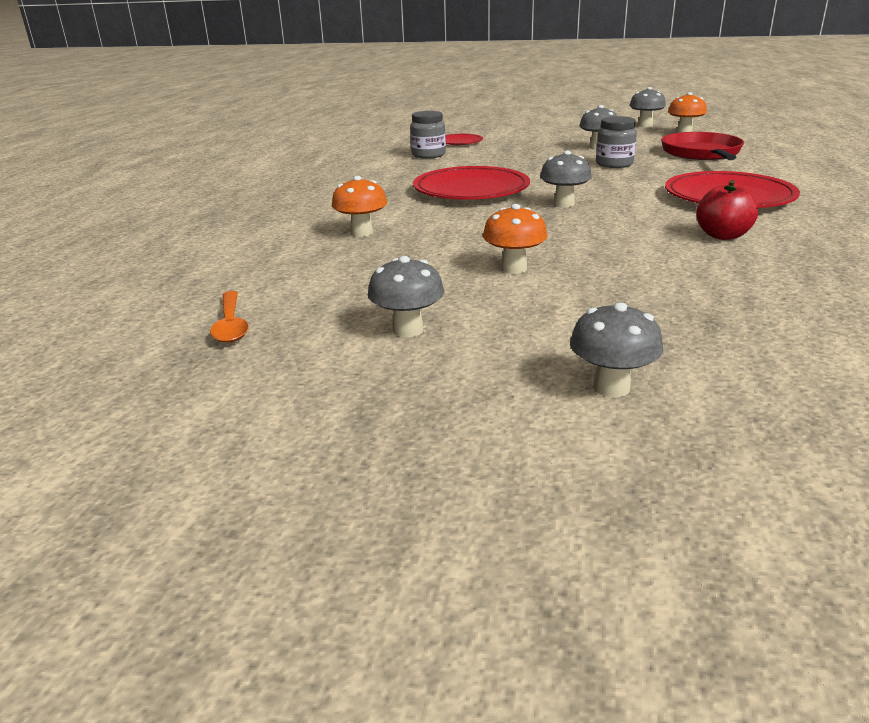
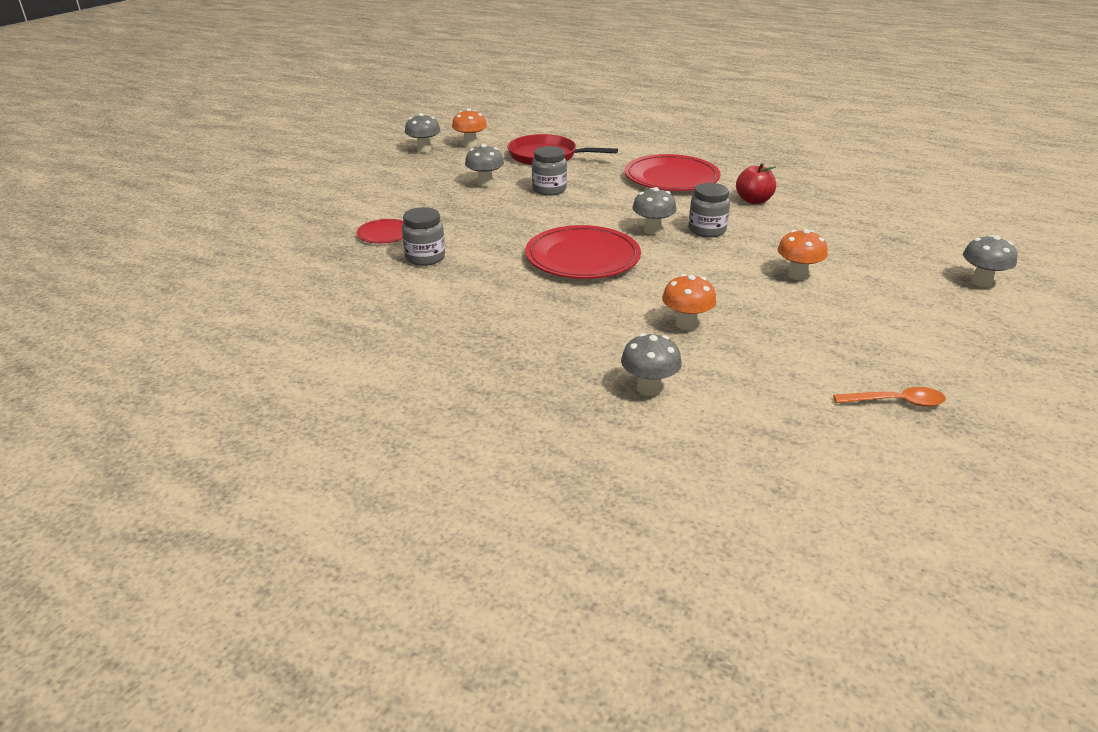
camera: 75 degrees left, 5 degrees up
grey mushroom [368,256,444,337] -> grey mushroom moved to [621,333,682,396]
none -> grey jar [689,183,730,238]

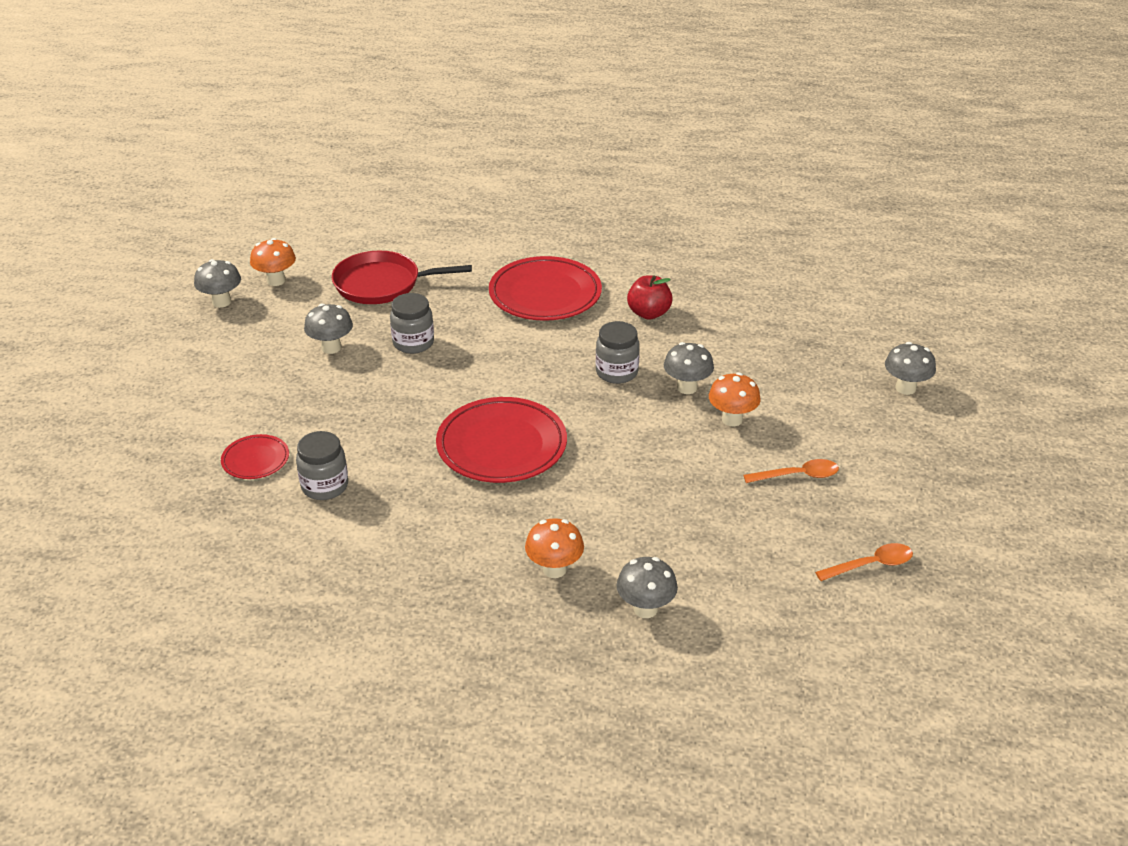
camera: 20 degrees left, 5 degrees up
grey mushroom [632,187,677,235] -> grey mushroom moved to [664,342,714,394]
orange mushroom [662,274,716,330] -> orange mushroom moved to [525,518,584,578]
none -> orange spoon [743,459,839,483]

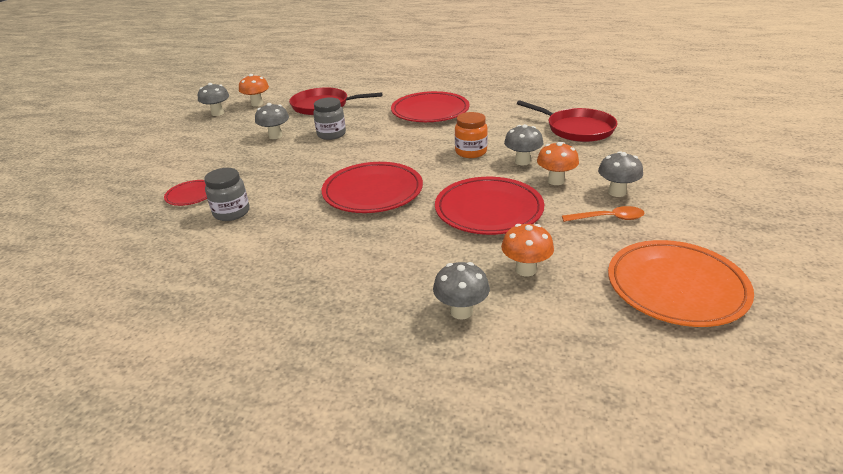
camera: 10 degrees right, 5 degrees down
orange mushroom [525,518,584,578] -> orange mushroom moved to [501,224,554,276]
grey jar [596,321,640,384] -> orange jar [455,112,488,158]
red apple [627,275,673,319] -> none
orange spoon [815,543,913,581] -> orange plate [608,240,754,327]
grey mushroom [885,342,936,395] -> grey mushroom moved to [598,151,643,197]
none -> red plate [435,177,545,235]
none -> red pan [517,100,617,142]

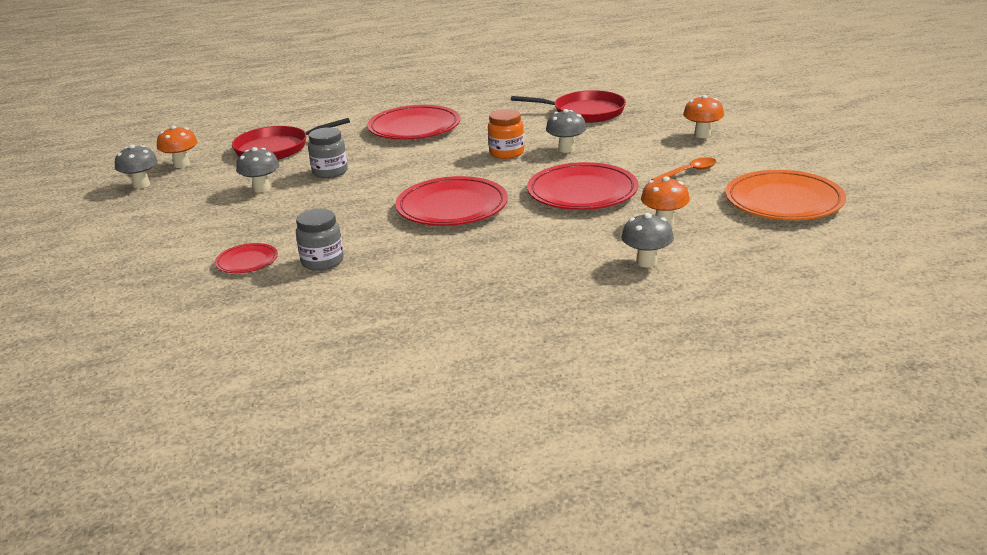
camera: 30 degrees left, 5 degrees down
orange mushroom [537,142,579,185] -> orange mushroom moved to [683,95,724,138]
grey mushroom [598,151,643,197] -> none

